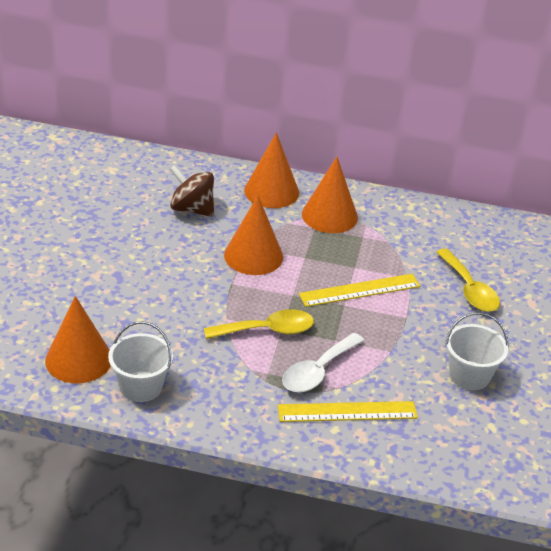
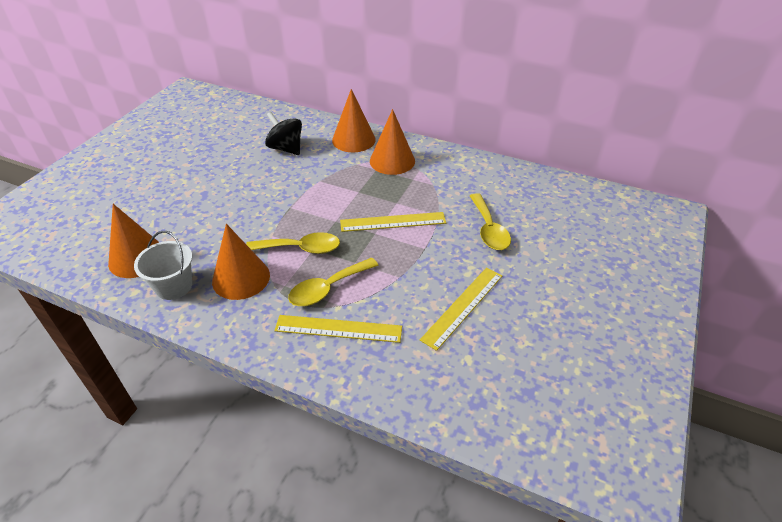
camera: 15 degrees right, 5 degrees up
brown spinning top [170,165,214,217] -> black spinning top [265,112,302,155]
orange cone [224,196,283,275] -> orange cone moved to [212,224,270,300]
white spoon [282,333,365,392] -> yellow spoon [288,258,379,306]
white bucket [445,312,509,390] -> yellow ruler [420,267,502,351]

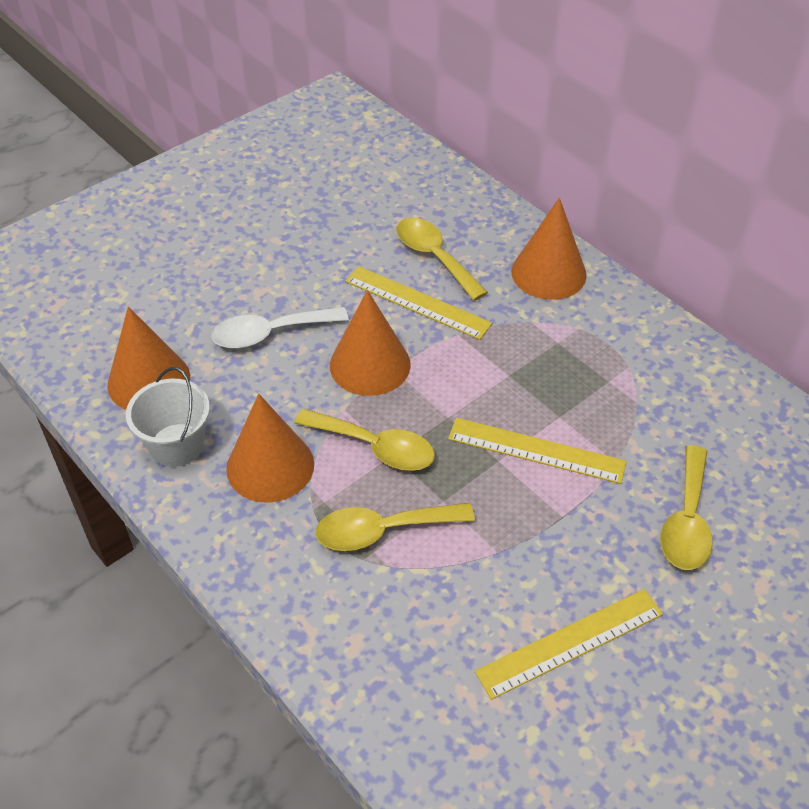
camera: 25 degrees right, 5 degrees up
black spinning top [265,112,302,155] -> yellow spoon [396,218,488,301]
yellow ruler [274,315,402,343] -> yellow ruler moved to [345,266,492,340]
orange cone [370,109,415,175] -> orange cone moved to [330,290,411,396]
none -> white spoon [212,307,349,349]

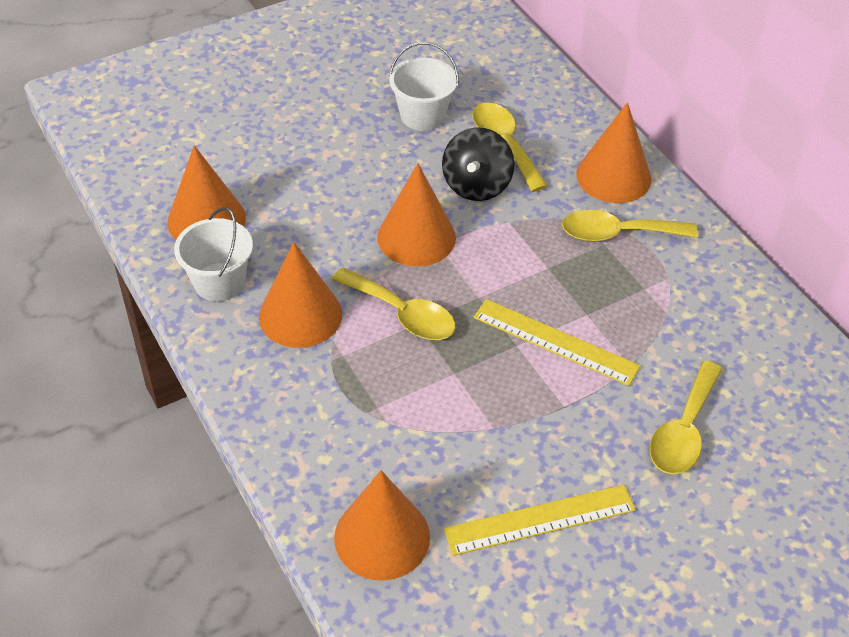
camera: 10 degrees right, 0 degrees up
white spoon [212,307,349,349] -> none
yellow spoon [315,503,475,551] -> yellow spoon moved to [562,210,698,242]
yellow ruler [345,266,492,340] -> black spinning top [442,127,515,201]
none -> orange cone [334,470,430,581]
none -> white bucket [389,42,459,131]

